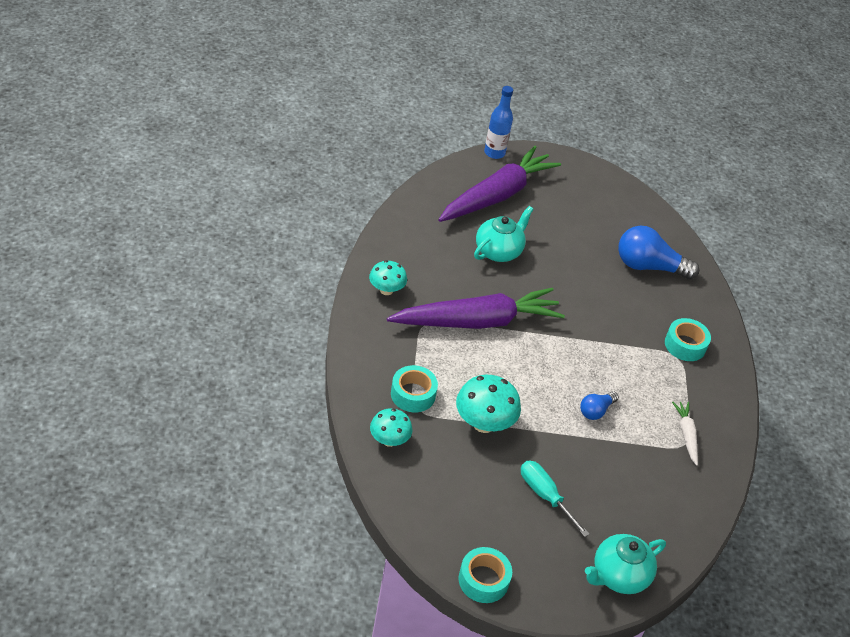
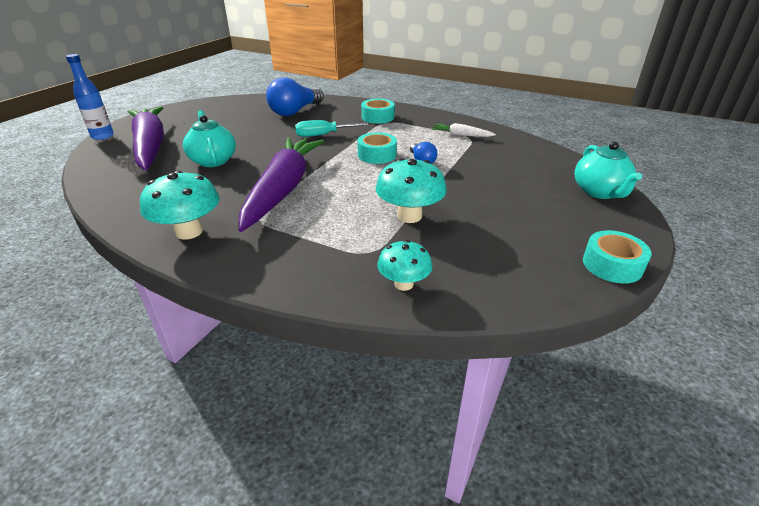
camera: 60 degrees left, 10 degrees down
turquoise mushroom [369,260,407,295] -> turquoise mushroom [140,171,219,240], size x1.56
turquoise tape [391,365,438,412] -> turquoise tape moved to [357,132,397,164]
turquoise screwdriver [521,460,589,537] -> turquoise screwdriver moved to [295,120,369,137]

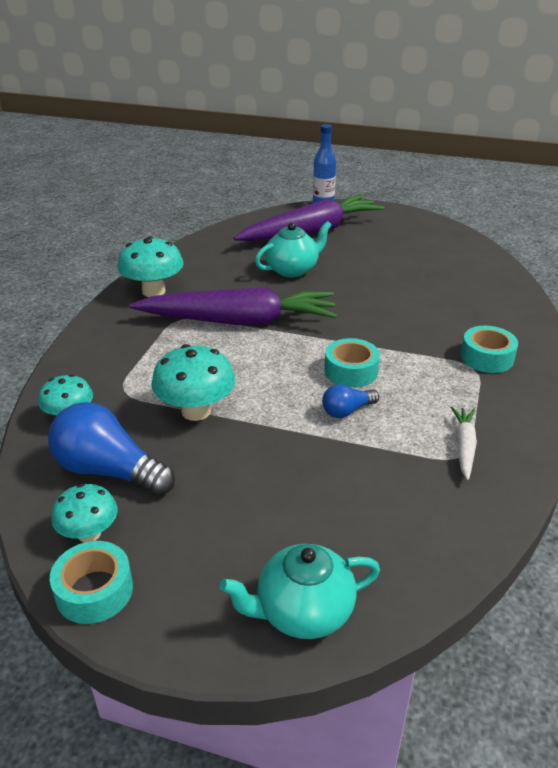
camera: 80 degrees right, 0 degrees up
blue light bulb [266,77,324,116] -> blue light bulb moved to [48,402,175,496]
turquoise screwdriver [295,120,369,137] -> none
none -> turquoise mushroom [51,484,117,542]

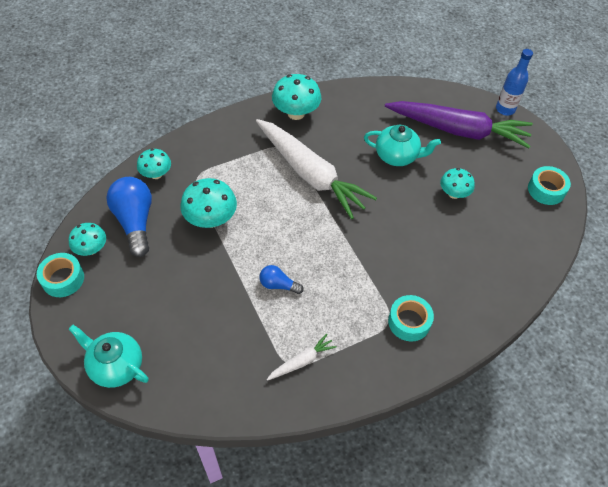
camera: 45 degrees right, 20 degrees up
purple carrot [130,287,337,325] -> white carrot [256,119,377,219]
turquoise tape [325,338,380,388] -> turquoise tape moved to [528,166,571,205]
none -> turquoise mushroom [440,168,475,199]

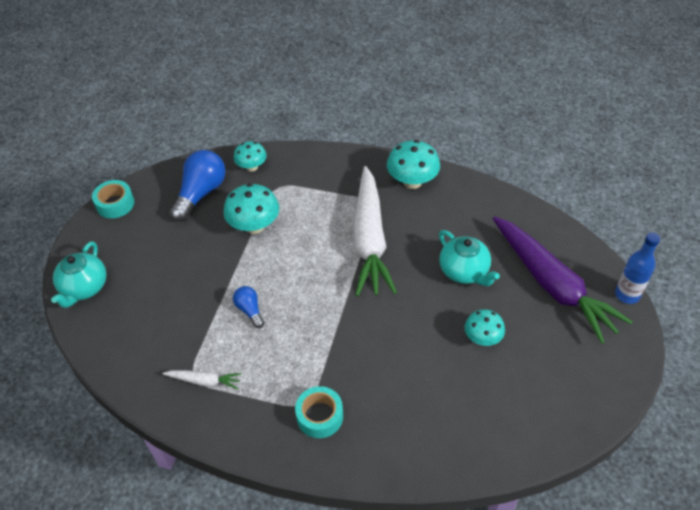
camera: 45 degrees right, 5 degrees down
turquoise mushroom [69,223,106,256] -> none
turquoise teapot [69,325,149,388] -> turquoise teapot turned 150 degrees counterclockwise [51,241,107,308]
turquoise tape [528,166,571,205] -> none

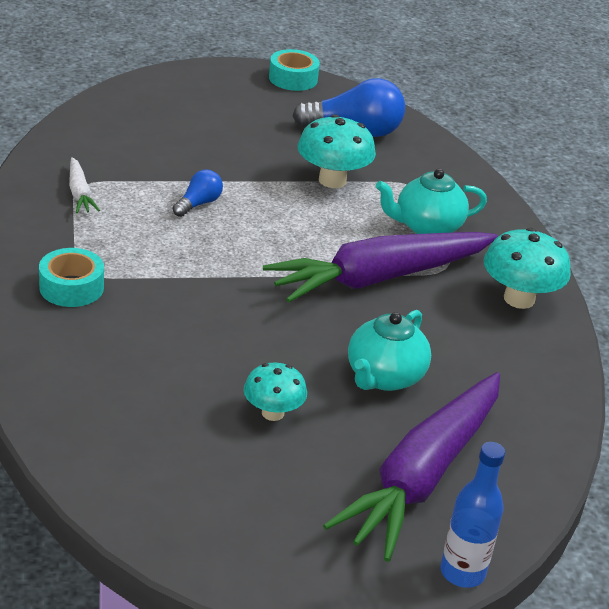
camera: 60 degrees right, 15 degrees down
turquoise teapot [51,241,107,308] -> turquoise teapot moved to [376,169,487,234]
turquoise mushroom [233,141,267,172] -> none
white carrot [353,166,397,296] -> purple carrot [263,232,498,302]

